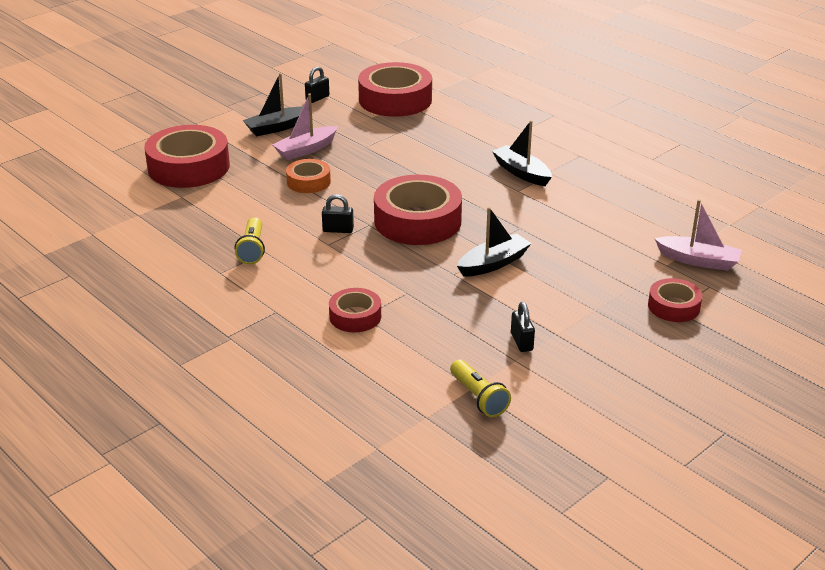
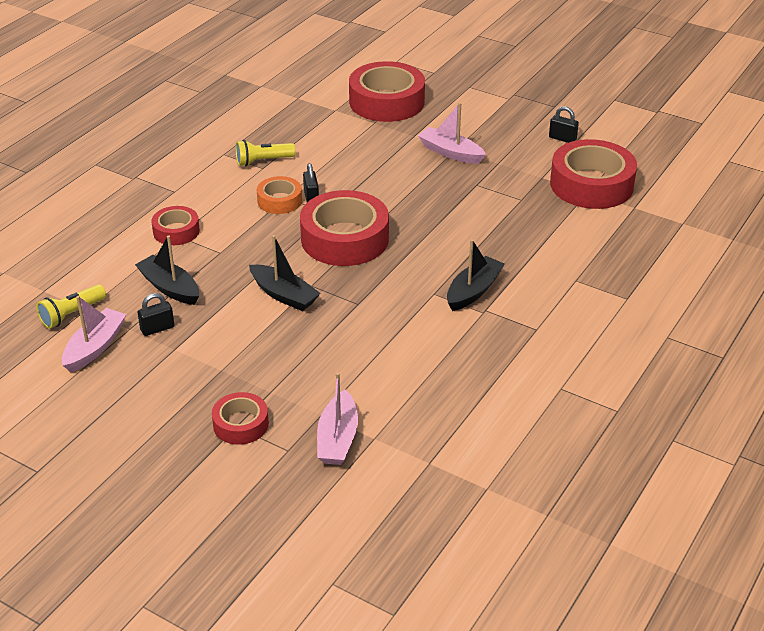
camera: 75 degrees right, 5 degrees up
black boat [243,73,303,136] -> black boat moved to [135,235,199,305]
orange tape [286,159,331,193] -> orange tape moved to [257,176,302,214]
none -> pink boat [62,296,126,372]

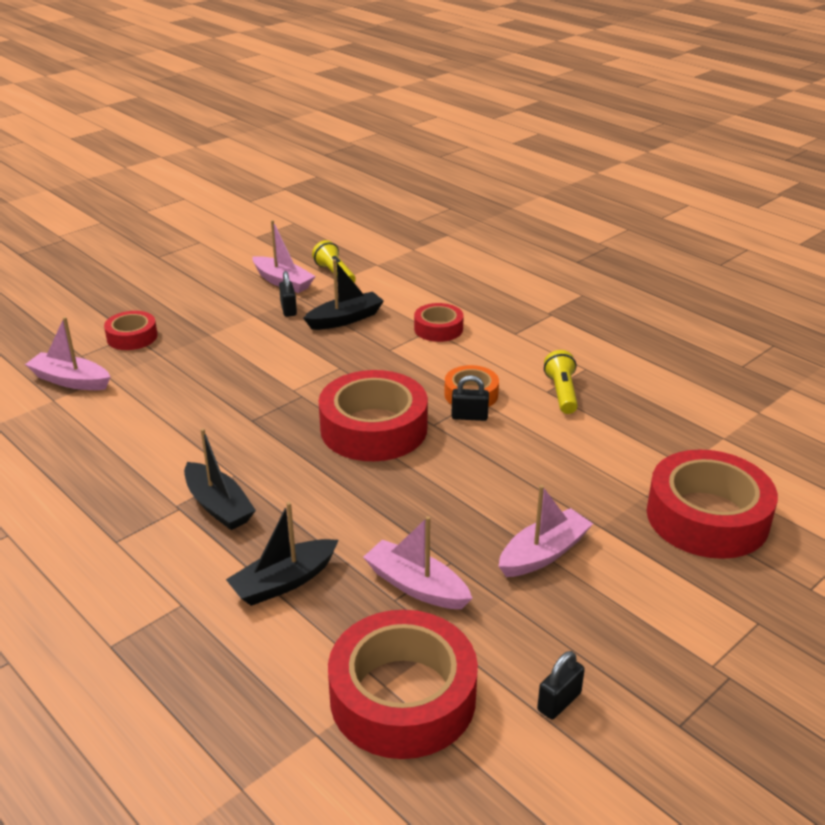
camera: 105 degrees right, 5 degrees down
black boat [249,235,321,311] -> black boat moved to [226,502,339,606]
none -> pink boat [363,516,472,609]

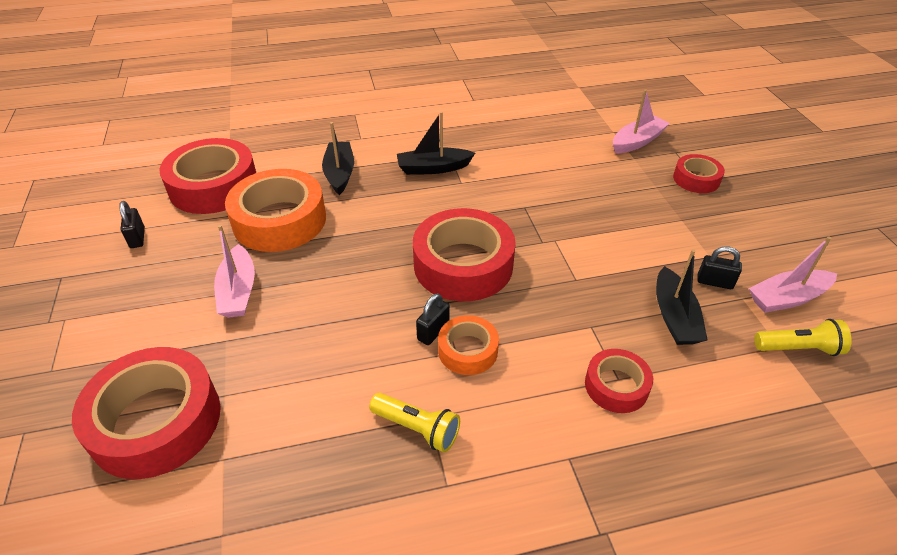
camera: 120 degrees right, 10 degrees up
pink boat [363,516,472,609] -> orange tape [225,169,326,252]

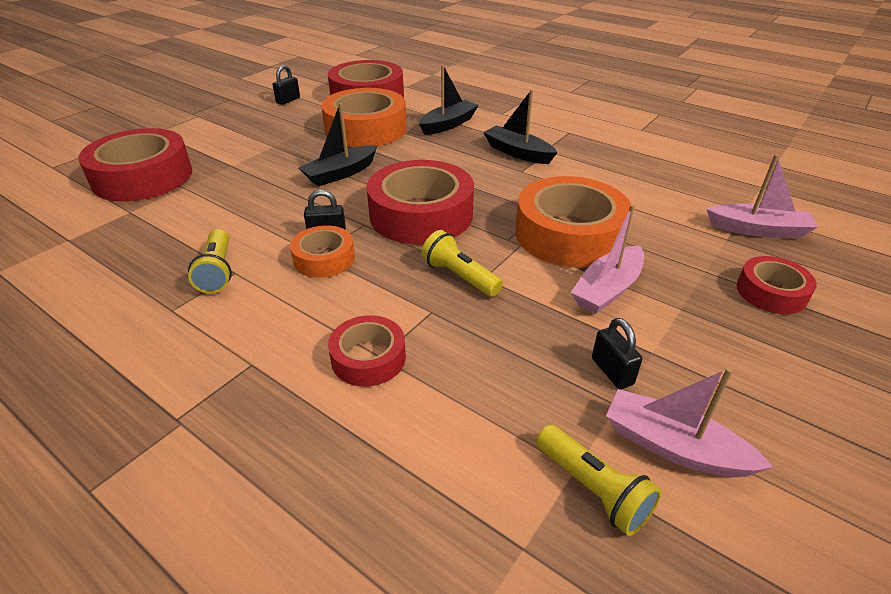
camera: 50 degrees right, 5 degrees down
pink boat [214,225,255,318] -> pink boat moved to [571,204,644,314]
black boat [656,249,708,345] -> black boat moved to [299,103,378,186]
none -> yellow flashlight [421,230,503,297]
none -> orange tape [515,176,631,267]

